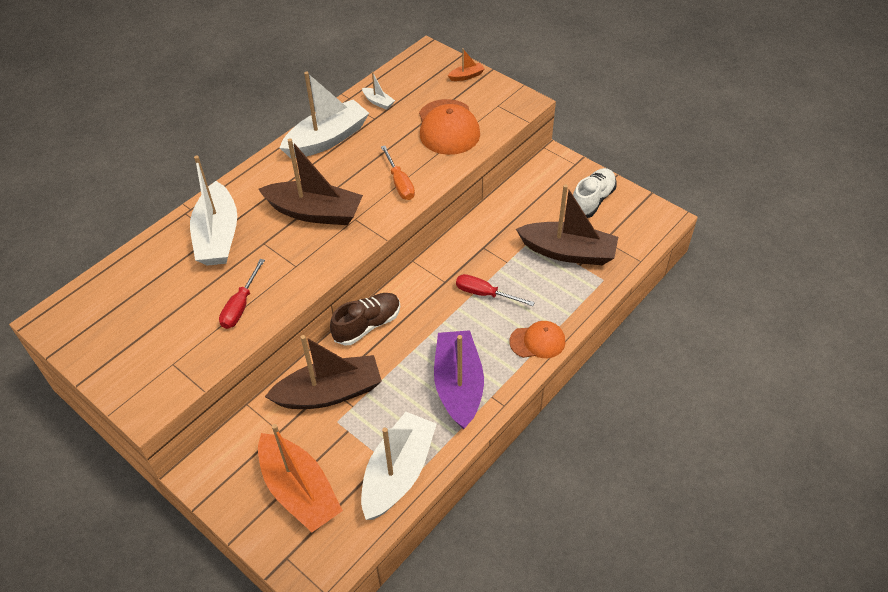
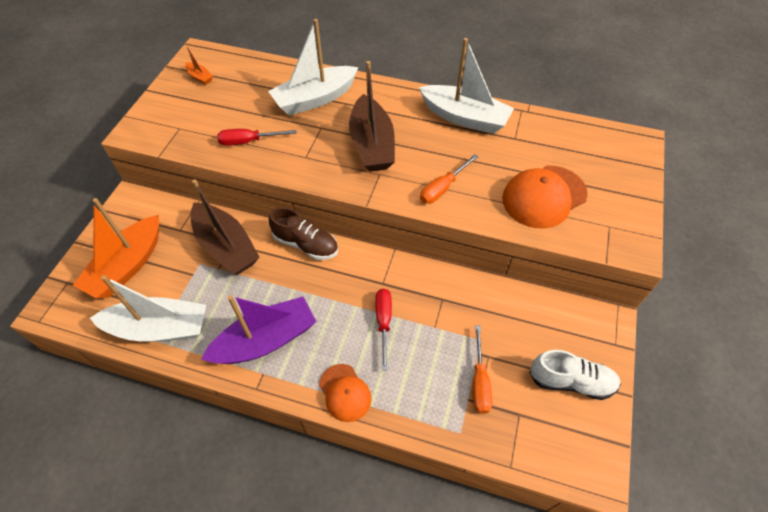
camera: 65 degrees right, 5 degrees up
white boat [362,72,395,110] -> none
orange boat [448,48,485,81] -> orange boat moved to [185,46,213,85]
brown boat [516,184,618,265] -> orange screwdriver [473,326,492,414]

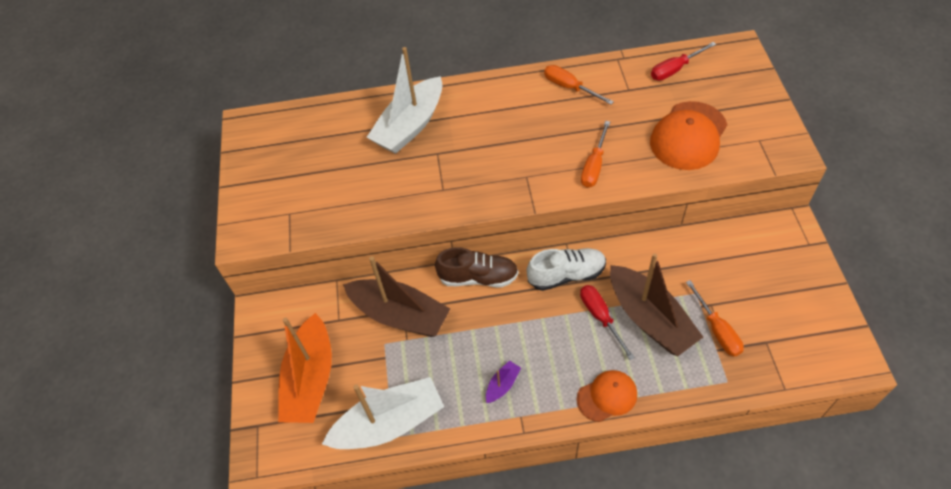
camera: 20 degrees left, 0 degrees up
orange boat [185,46,213,85] -> none
purple boat [201,295,317,364] -> purple boat [486,360,521,403], size x0.42
red screwdriver [217,129,297,146] -> red screwdriver moved to [651,42,716,81]
orange cap [319,364,372,422] -> orange cap turned 60 degrees counterclockwise [577,370,637,422]
brown boat [349,61,395,172] -> brown boat moved to [610,254,703,356]
white boat [419,38,514,134] -> orange screwdriver [544,65,614,105]
white shoe [529,350,621,400] -> white shoe moved to [527,248,606,291]

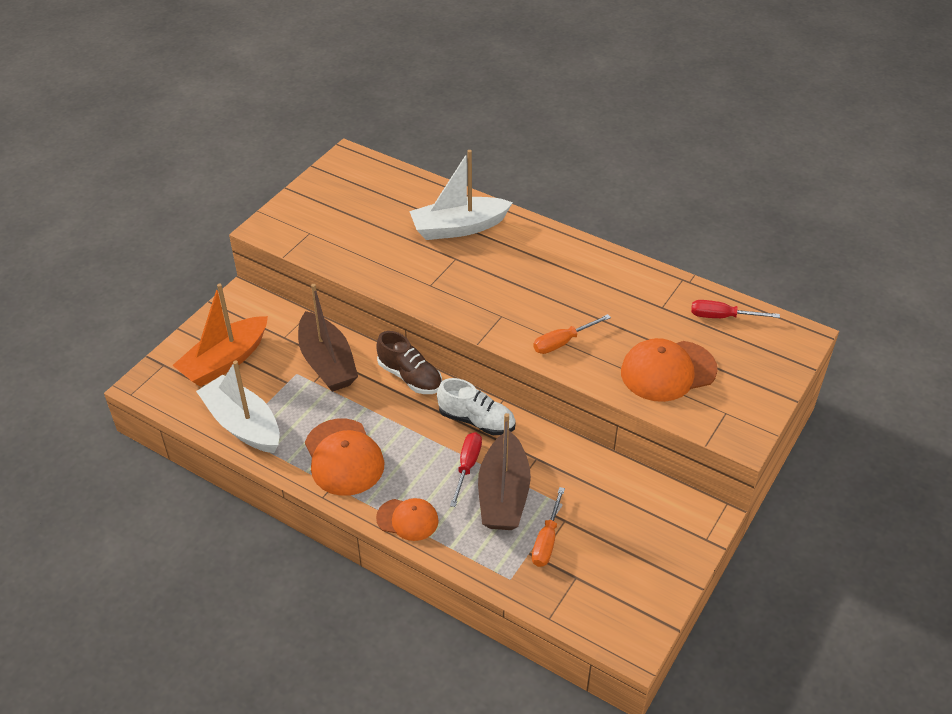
camera: 35 degrees right, 10 degrees down
white boat [322,377,444,449] -> white boat turned 150 degrees counterclockwise [196,360,280,453]
purple boat [486,360,521,403] -> orange cap [305,419,384,496]
orange screwdriver [544,65,614,105] -> none

